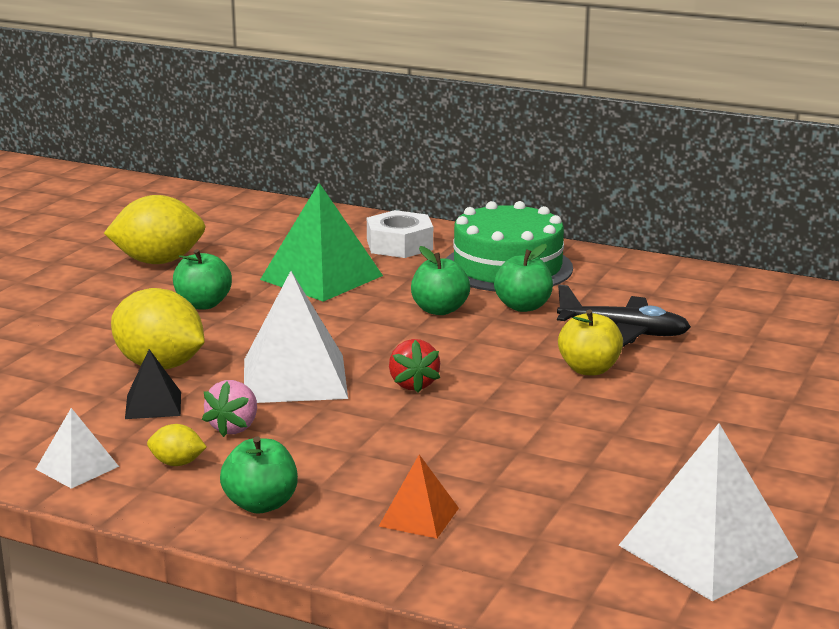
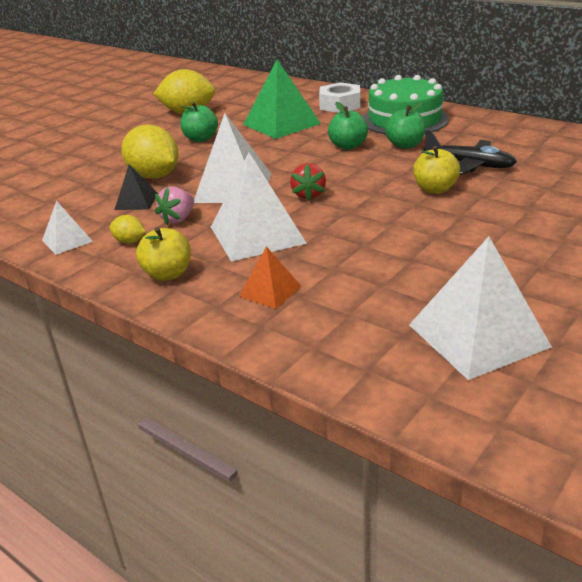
camera: 15 degrees right, 10 degrees up
green apple [220,436,298,514] -> yellow apple [136,227,191,281]
none -> white pyramid [211,153,307,262]

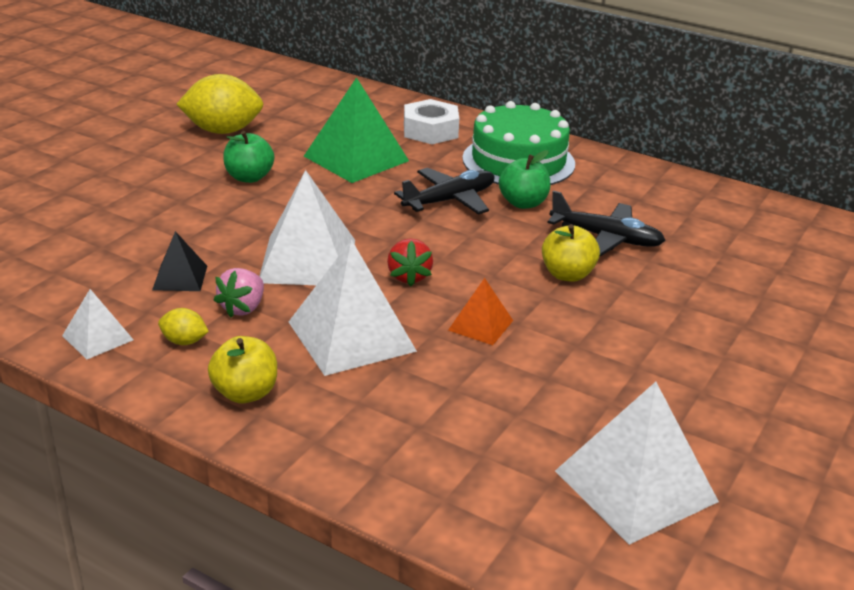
camera: 10 degrees left, 0 degrees up
yellow lemon [121,125,179,179] -> none
orange pyramid [239,246,302,309] -> orange pyramid moved to [448,278,513,345]
green apple [328,102,368,150] -> black plane [394,168,494,215]

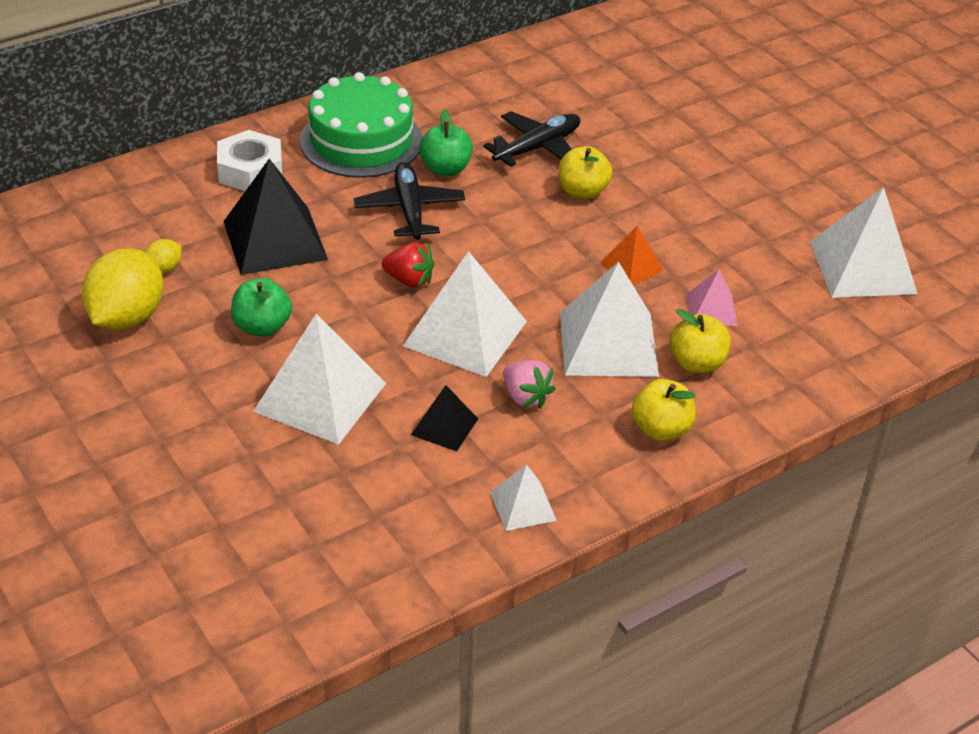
camera: 65 degrees left, 10 degrees up
yellow lemon [158,308,209,345] -> yellow lemon moved to [145,239,182,274]
green pyramid [304,77,409,183] -> black pyramid [224,159,328,275]
red strawberry [387,239,433,286] -> red strawberry moved to [382,242,434,288]
none -> white pyramid [253,314,386,445]
none -> yellow apple [670,309,731,373]
none -> pink pyramid [686,269,738,326]

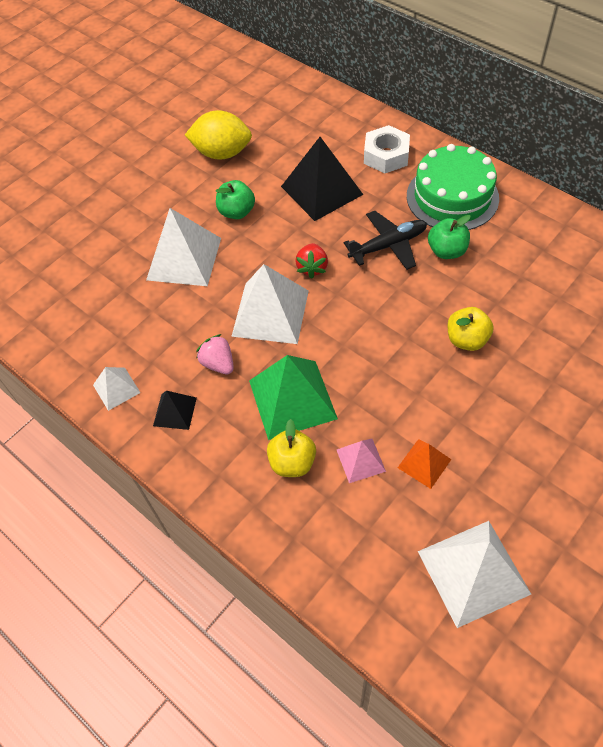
camera: 80 degrees right, 15 degrees up
yellow lemon [145,239,182,274] -> none
black pyramid [411,385,478,451] -> black pyramid moved to [153,391,197,430]
black plane [483,111,580,167] -> none
pink strawberry [503,360,556,409] -> pink strawberry turned 105 degrees clockwise [196,334,234,374]
white pyramid [560,262,659,377] -> green pyramid [249,355,338,440]
orange pyramid [600,226,664,285] -> orange pyramid moved to [398,439,452,489]
yellow apple [632,379,696,441] -> none

